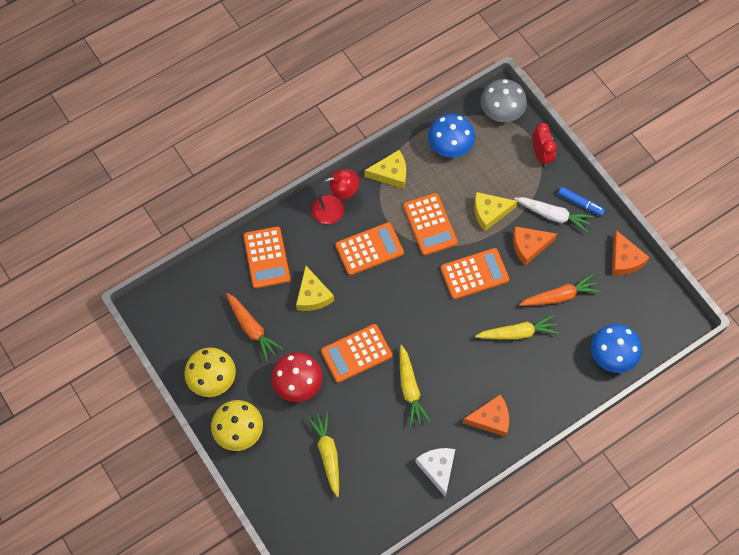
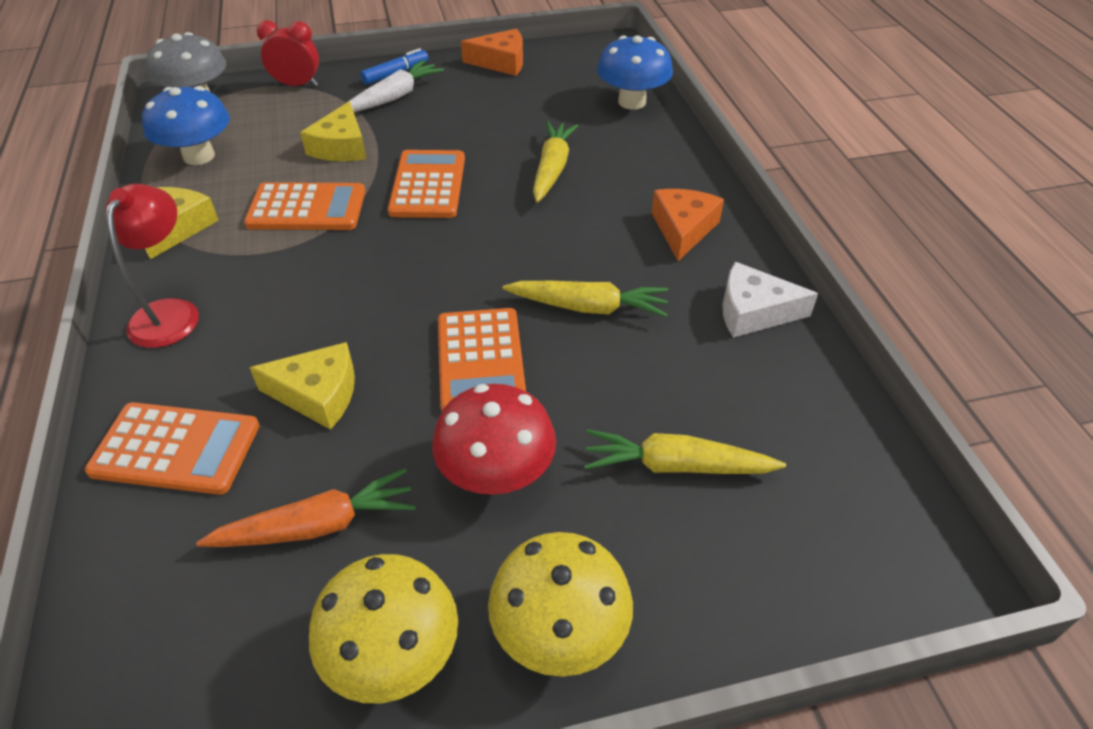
camera: 70 degrees left, 20 degrees down
orange calculator [335,222,404,275] -> none
orange cheese [513,226,557,265] -> none
orange carrot [519,274,600,306] -> none

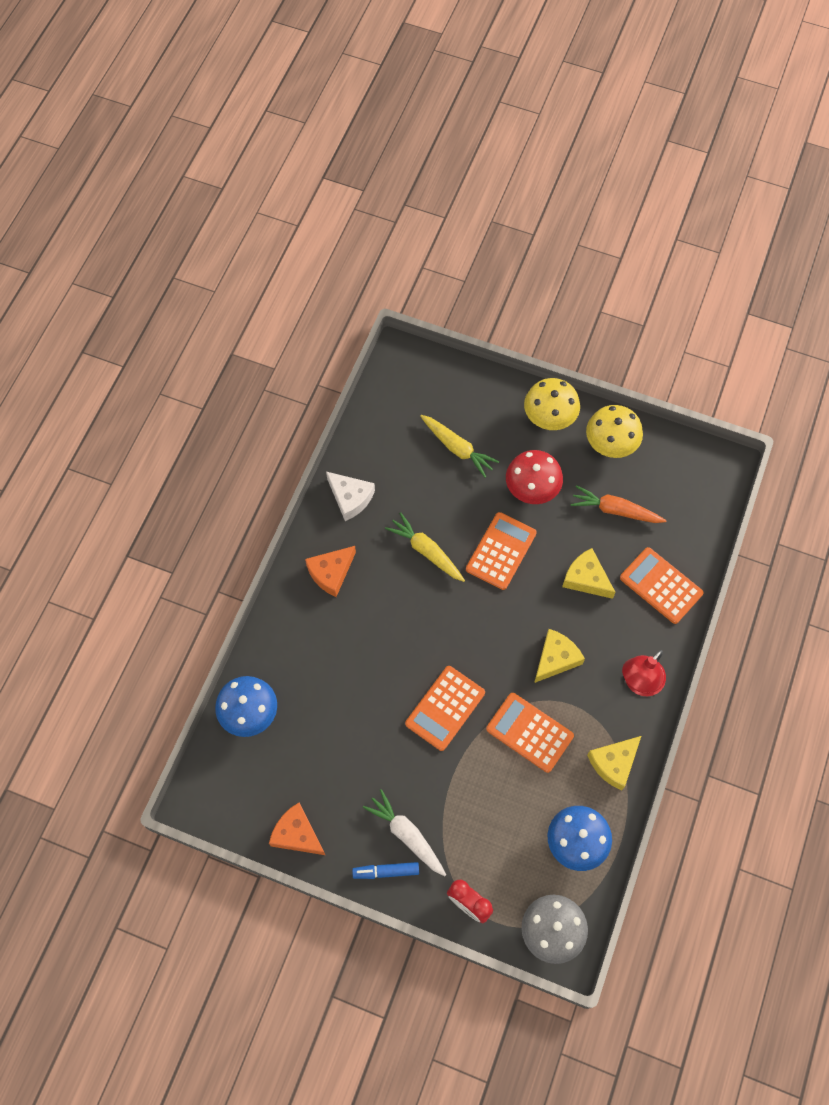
camera: 145 degrees left, 20 degrees up
yellow cheese [300,101,366,161] -> yellow cheese moved to [534,629,585,683]
white carrot [348,60,444,112] -> white carrot turned 60 degrees clockwise [363,789,446,876]
yellow carrot [533,121,578,203] -> none

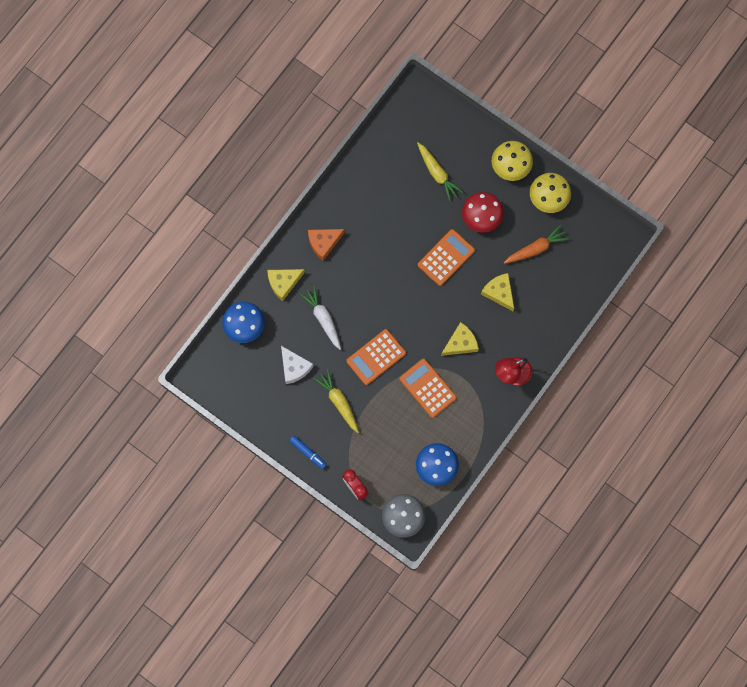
camera: 15 degrees right, 10 degrees up
orange cheese [269,803,325,855] -> none
white cheese [326,472,375,521] -> white cheese moved to [281,346,314,384]
blue marker [352,862,419,879] -> blue marker turned 150 degrees counterclockwise [289,436,327,469]
white carrot [363,789,446,876] -> white carrot moved to [300,286,341,350]
yellow carrot [385,512,465,582] -> yellow carrot moved to [313,369,359,433]
orange carrot [571,485,667,523] -> orange carrot turned 120 degrees clockwise [504,225,569,264]
yellow cheese [587,736,641,791] -> yellow cheese moved to [267,269,305,301]
orange calculator [620,547,703,624] -> none

